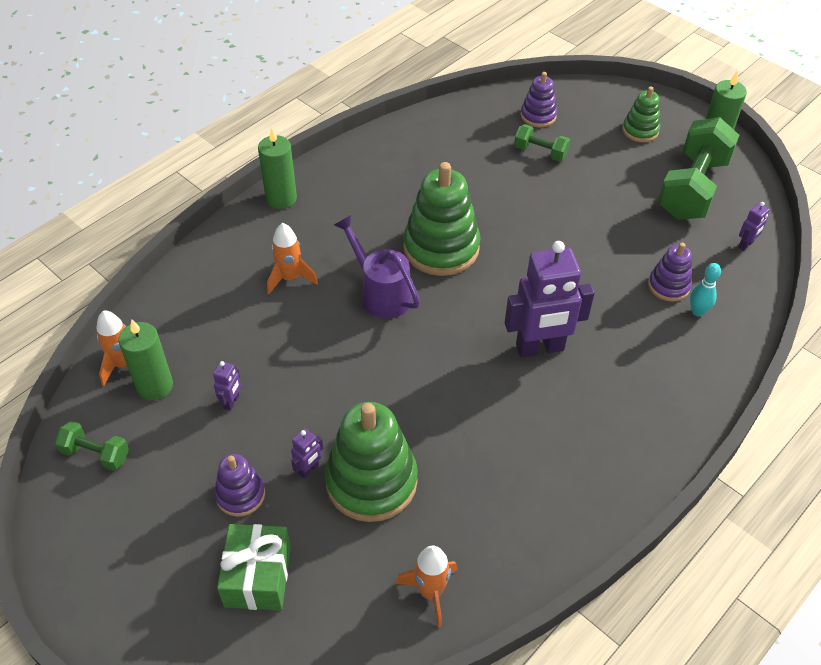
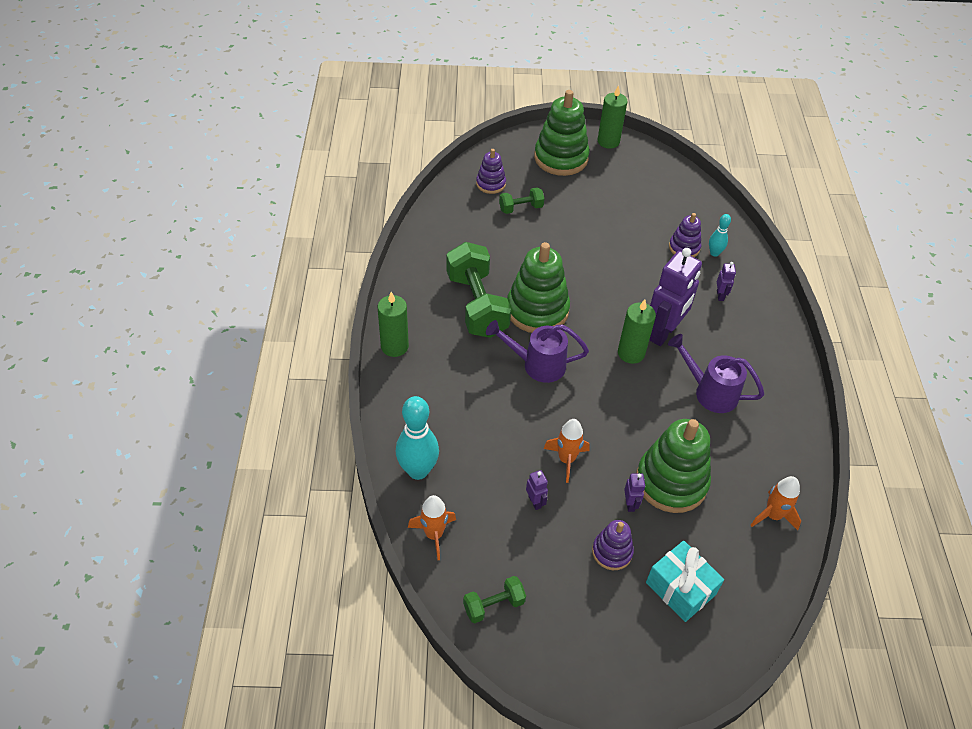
camera: 45 degrees left, 0 degrees up
green candle [118,319,173,400] -> green candle moved to [618,300,656,364]
green gift [217,524,291,611] -> turquoise gift [646,541,724,622]
orange rocket [267,223,318,294] -> orange rocket moved to [543,419,590,483]
green stacking toy [622,87,660,142] -> green stacking toy [534,90,590,176], size x1.88
green dumbbell [658,117,740,220] -> green dumbbell moved to [446,242,511,338]
purple robot [738,202,769,251] -> purple robot moved to [717,262,736,301]
none -> turquoise bowling pin [396,396,439,480]
none -> purple watering can [668,334,764,413]

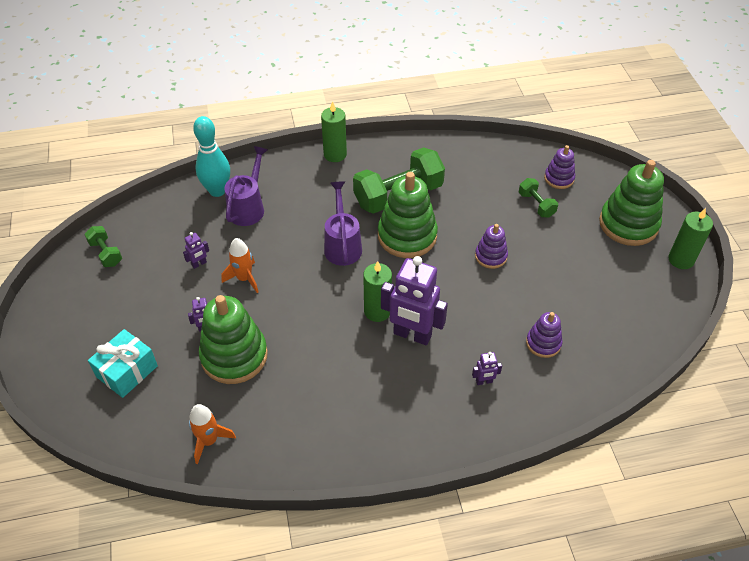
camera: 80 degrees right, 0 degrees up
orange rocket [408,495,456,560] -> none
purple stacking toy [592,520,634,570] -> purple stacking toy moved to [475,224,508,269]
purple watering can [668,334,764,413] -> purple watering can moved to [224,146,267,226]
turquoise bowling pin [709,214,731,257] -> none

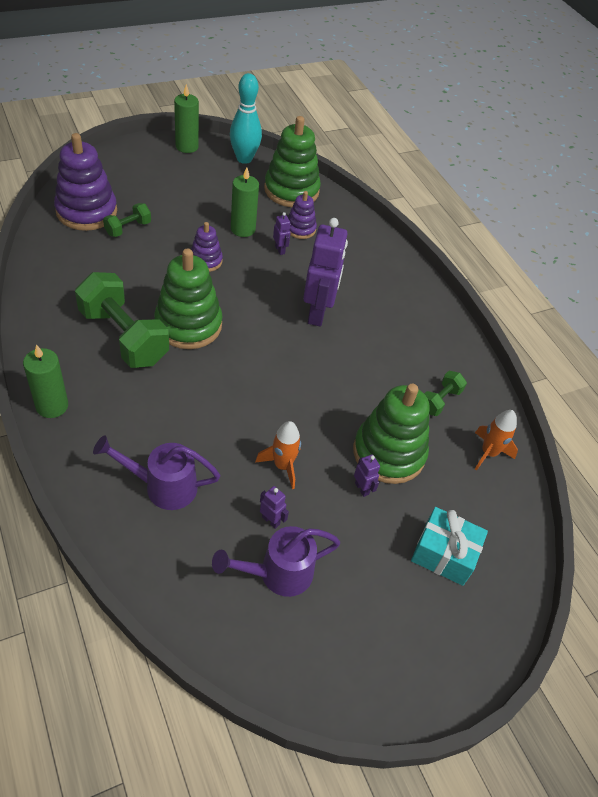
camera: 110 degrees left, 0 degrees up
green dumbbell [84,226,122,267] -> green dumbbell moved to [424,371,467,416]
turquoise bowling pin [193,116,230,197] -> turquoise bowling pin moved to [230,73,262,164]
purple watering can [324,181,362,266] -> purple watering can moved to [212,526,340,597]
green candle [363,261,392,322] -> green candle moved to [231,168,259,237]
purple robot [472,352,502,385] -> purple robot moved to [273,212,291,255]
purple stacking toy [544,145,575,189] -> purple stacking toy [54,133,117,231], size x1.88
green stacking toy [599,160,664,246] -> green stacking toy moved to [264,116,321,207]

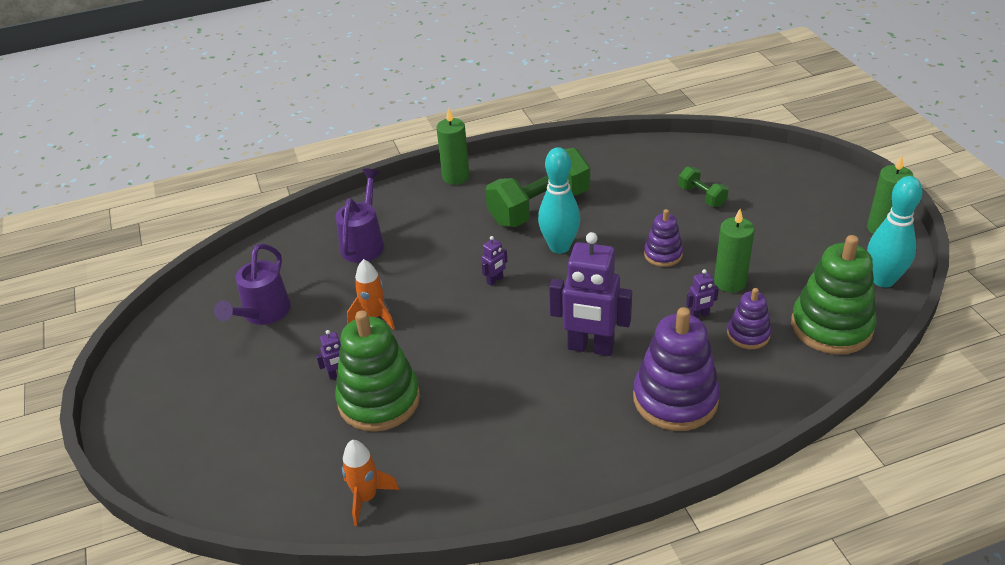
camera: 105 degrees right, 10 degrees down
purple stacking toy [54,133,117,231] -> purple stacking toy moved to [633,307,720,431]
green stacking toy [154,249,222,349] -> turquoise bowling pin [538,147,580,254]
purple watering can [212,526,340,597] -> purple watering can turned 150 degrees counterclockwise [214,243,291,325]
purple robot [260,486,289,529] -> purple robot moved to [482,236,507,286]
turquoise gift [411,507,488,586] -> none
green dumbbell [424,371,467,416] -> none

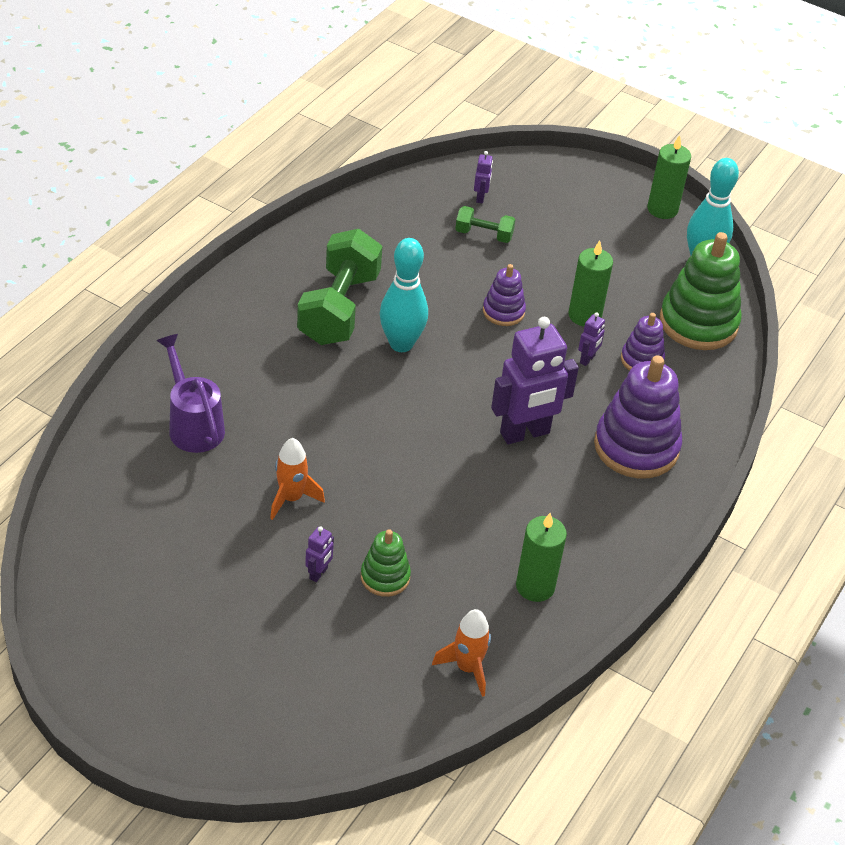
camera: 45 degrees left, 5 degrees up
purple watering can [214,243,291,325] -> none
green stacking toy [335,311,420,432] -> green stacking toy [361,529,411,597], size x0.53
green candle [436,108,470,185] -> green candle moved to [516,513,567,602]
purple robot [482,236,507,286] -> purple robot moved to [474,151,493,203]

